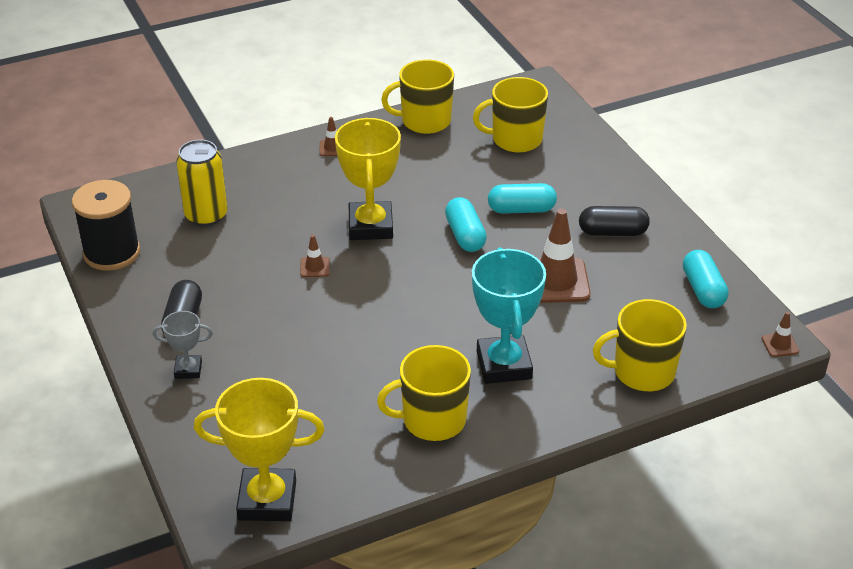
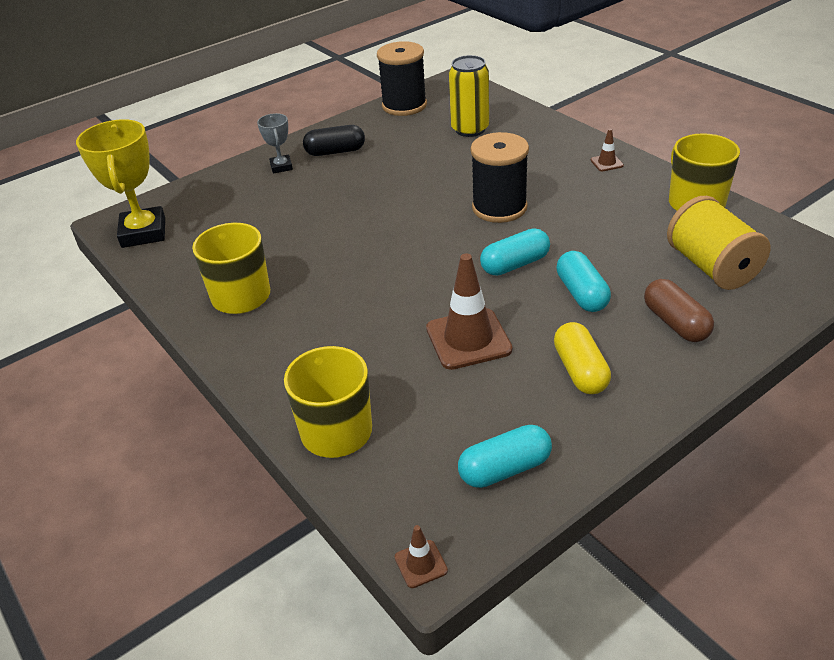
camera: 80 degrees right, 0 degrees up
brown traffic cone [300,235,330,277] -> none
yellow trophy [335,118,401,240] -> black spool [470,132,529,223]
turquoise trophy [472,247,546,384] -> none
yellow mug [473,77,548,153] -> yellow spool [667,196,770,290]
black capsule [579,206,650,236] -> yellow capsule [554,322,611,394]
none -> brown capsule [644,279,714,342]

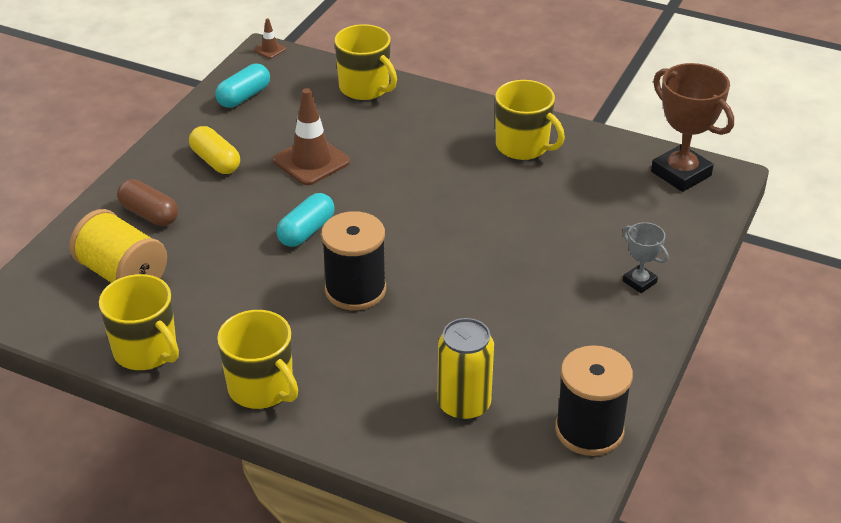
camera: 150 degrees right, 0 degrees up
yellow trophy [76,119,165,248] -> brown trophy [651,63,734,192]
black capsule [303,125,365,156] -> none
turquoise capsule [556,251,611,312] -> none
brown traffic cone [590,129,624,171] -> yellow mug [217,310,298,409]

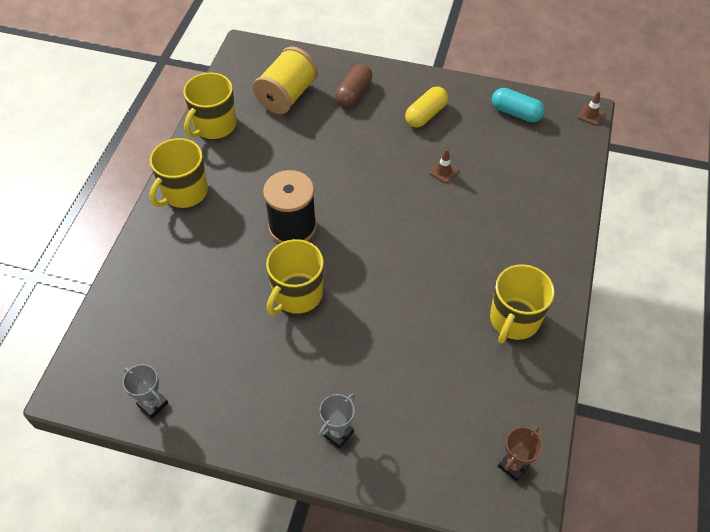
camera: 80 degrees right, 15 degrees up
brown traffic cone [273,88,350,185] -> brown traffic cone [429,148,458,183], size x0.46
turquoise capsule [276,193,335,247] -> none
yellow mug [334,24,397,100] -> yellow mug moved to [266,239,324,315]
yellow can [437,318,494,421] -> none
black spool [555,345,633,456] -> grey trophy [123,364,168,418]
brown trophy [651,63,734,192] -> brown trophy [498,427,543,481], size x0.52

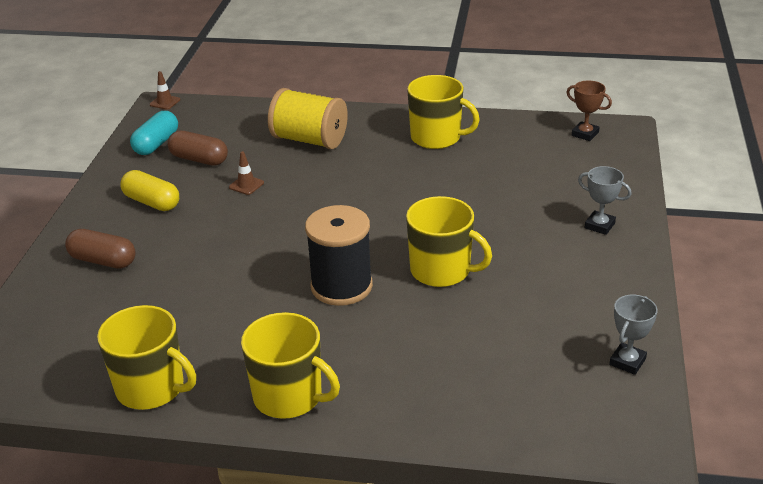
camera: 95 degrees left, 20 degrees down
yellow spool [253,47,318,114] -> yellow spool moved to [268,88,348,149]
none -> brown capsule [167,131,228,166]

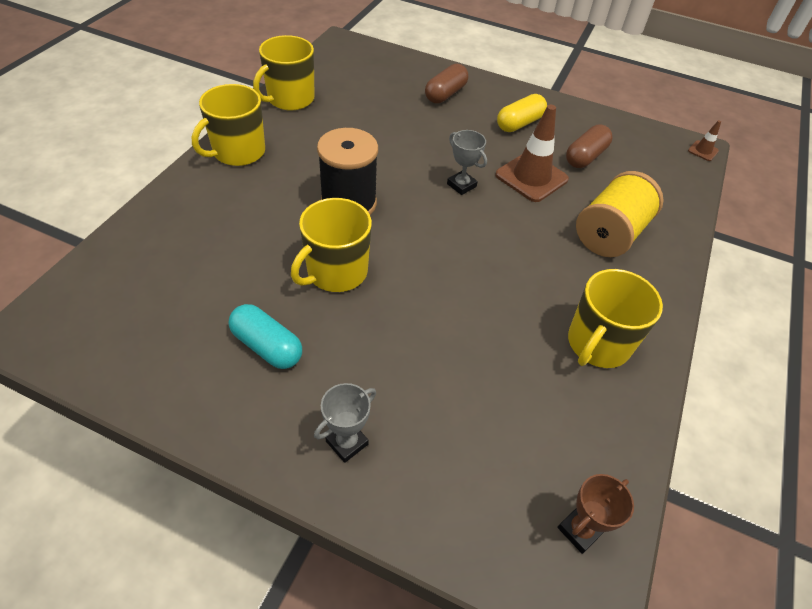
camera: 100 degrees right, 15 degrees up
turquoise capsule [130,111,178,155] -> turquoise capsule moved to [228,304,302,369]
brown traffic cone [229,151,264,195] -> brown traffic cone [495,105,569,202], size x2.15
grey trophy [609,295,658,375] -> grey trophy moved to [447,130,487,195]

